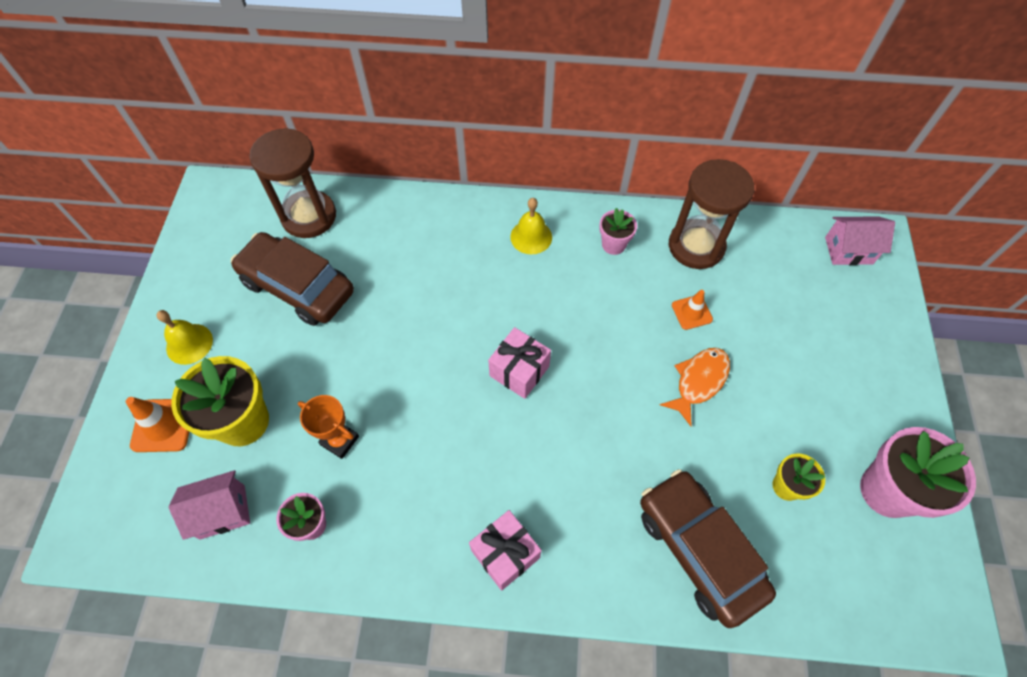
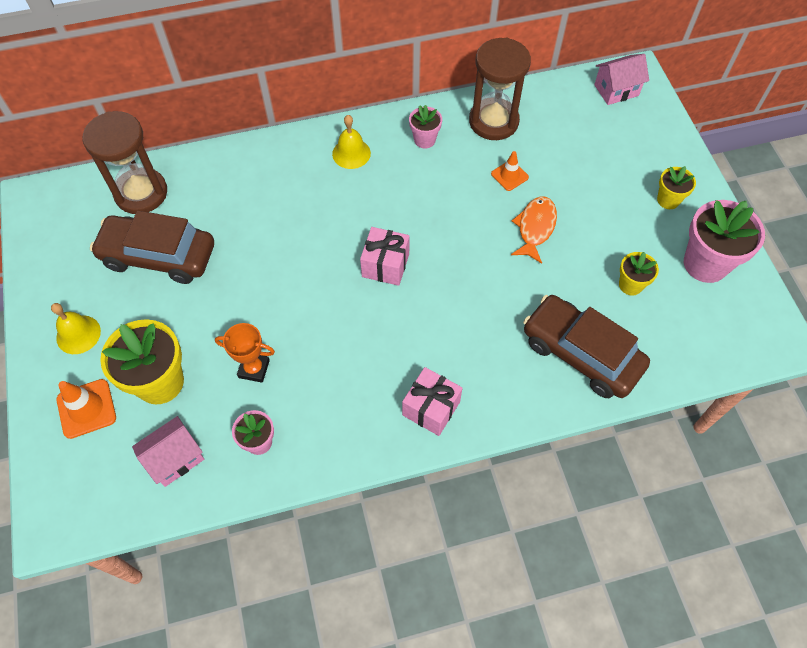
camera: 20 degrees left, 0 degrees up
none -> yellow flower pot [657,166,696,209]

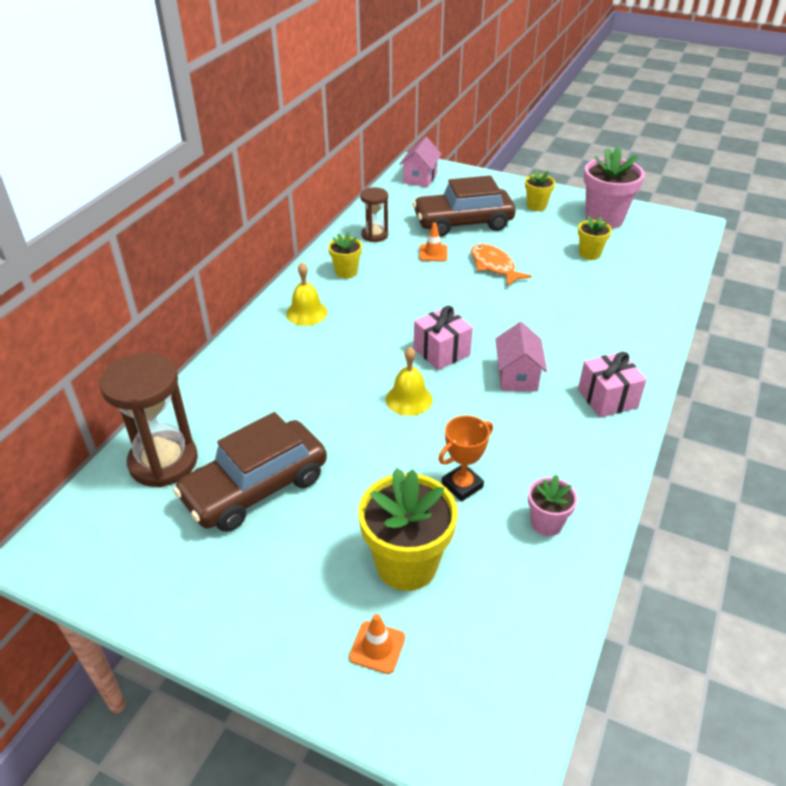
camera: 50 degrees left, 20 degrees down
yellow bell [51,303,101,354] -> yellow bell moved to [386,347,433,416]
orange traffic cone [57,379,116,439] -> orange traffic cone [349,614,405,674], size x0.66
pink house [132,416,204,487] -> pink house moved to [496,322,547,392]
pink flower pot [409,105,442,149] -> yellow flower pot [328,232,362,278]
brown hourglass [469,38,531,140] -> brown hourglass [360,187,388,242], size x0.56
brown car [523,295,650,398] -> brown car moved to [413,176,516,237]

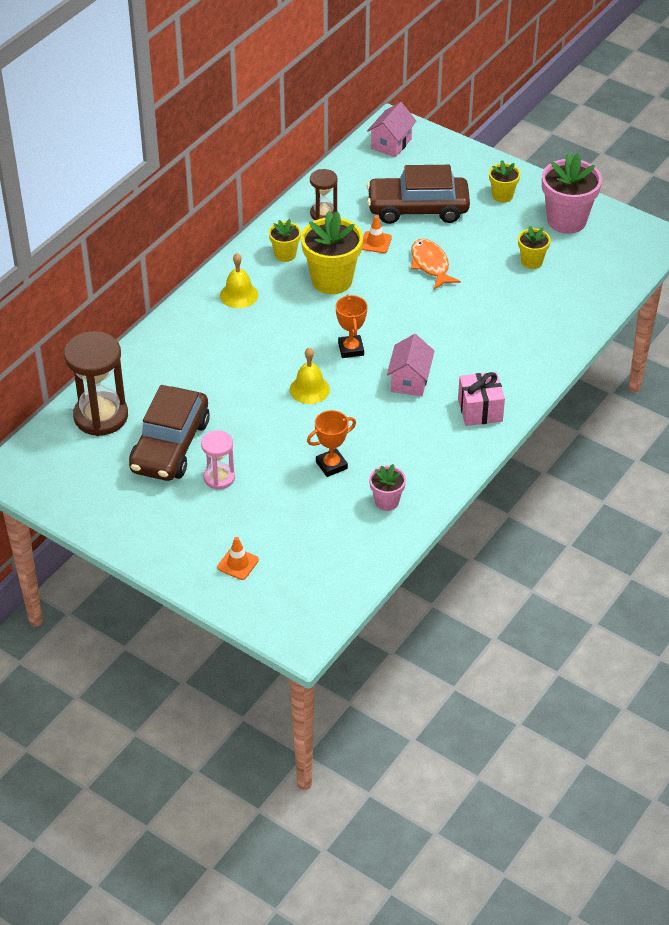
camera: 10 degrees right, 5 degrees up
brown car [173,412,327,532] -> brown car turned 45 degrees counterclockwise [129,385,210,481]
yellow flower pot [358,468,458,591] -> yellow flower pot moved to [301,211,363,294]
pink gift [414,306,473,370] -> orange trophy [336,294,368,358]
none -> pink hourglass [201,430,235,489]

